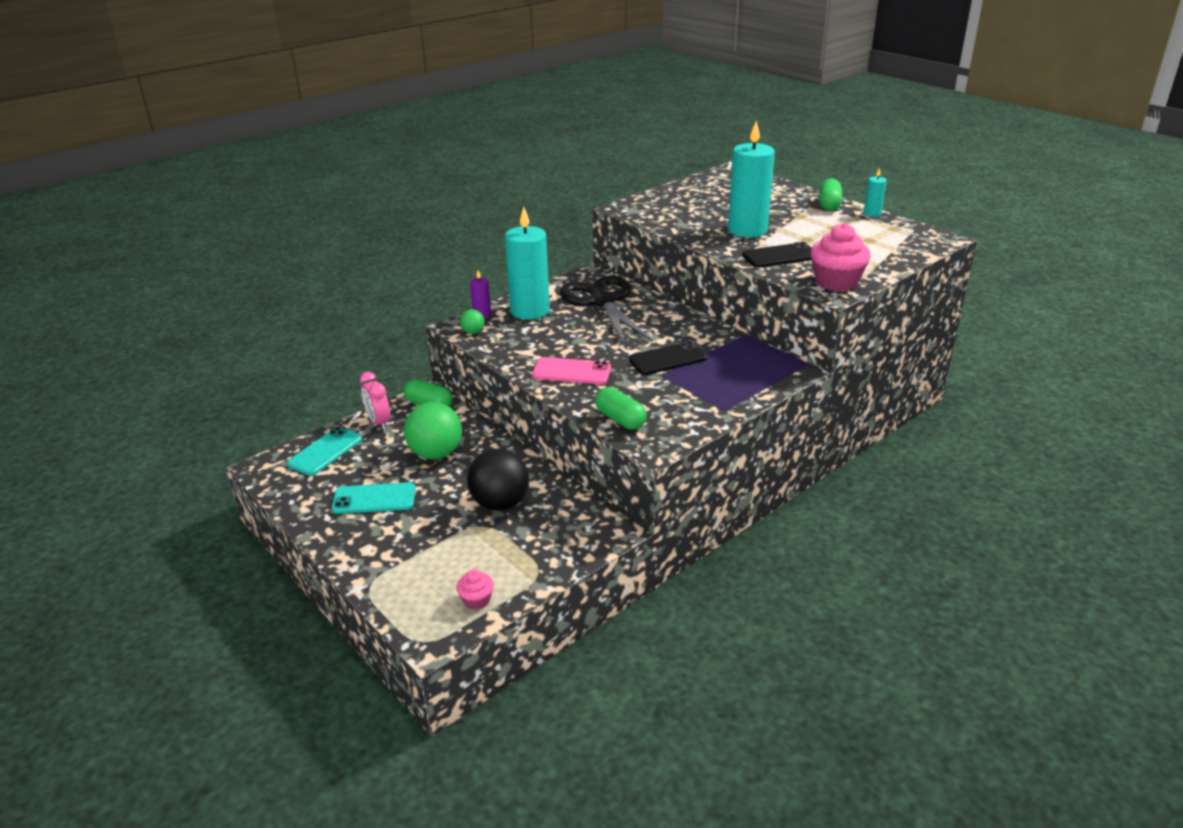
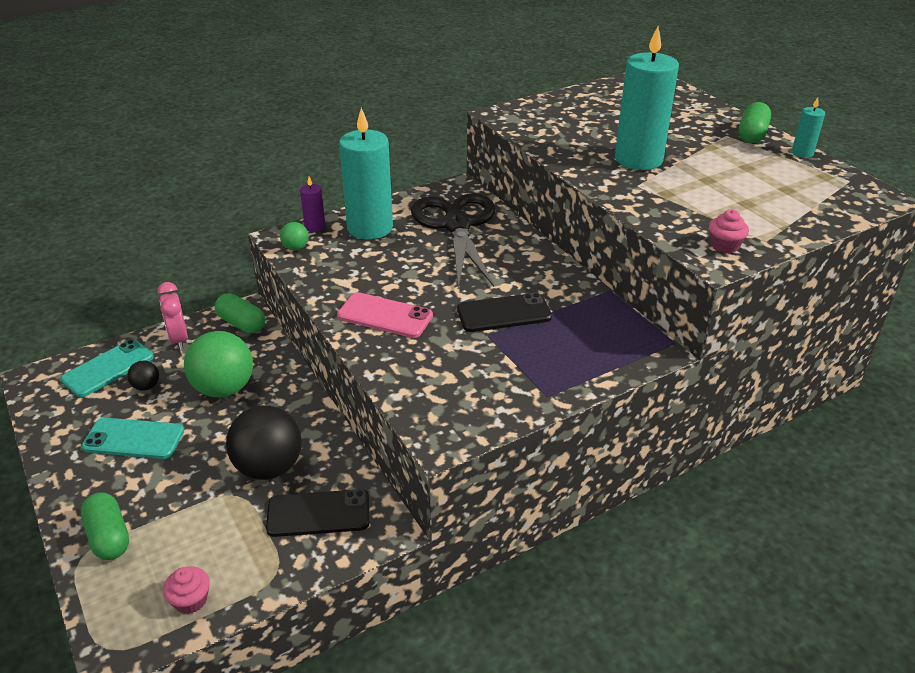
camera: 10 degrees right, 5 degrees up
green capsule [595,387,647,430] -> green capsule moved to [81,492,129,560]
black phone [742,242,812,268] -> black phone moved to [266,489,369,537]
pink cupcake [811,223,871,292] -> pink cupcake [709,209,749,253], size x0.52
none -> black ball [127,361,159,391]

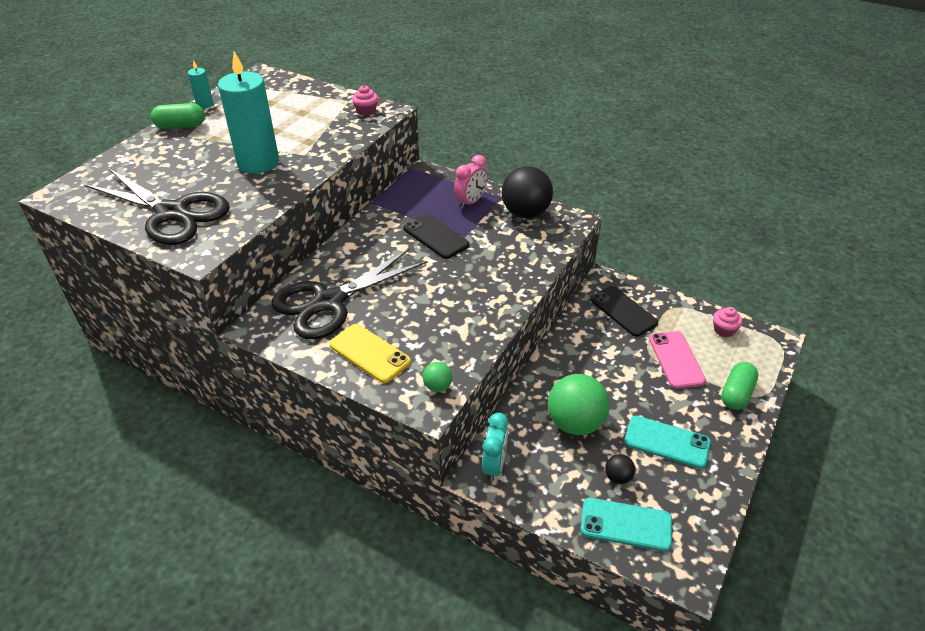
camera: 120 degrees left, 5 degrees up
turquoise phone [82,418,184,459] -> turquoise phone turned 45 degrees counterclockwise [624,416,711,469]
pink clock [158,282,188,350] -> pink clock moved to [454,155,488,209]
green capsule [215,293,265,334] -> turquoise clock [482,413,508,481]
black ball [226,405,302,480] -> black ball moved to [501,166,553,218]
purple candle [300,176,325,232] -> none
pink phone [337,292,433,338] -> pink phone moved to [649,331,706,389]
turquoise candle [339,108,393,240] -> yellow phone [329,324,411,383]
none -> black scissors [84,169,230,245]

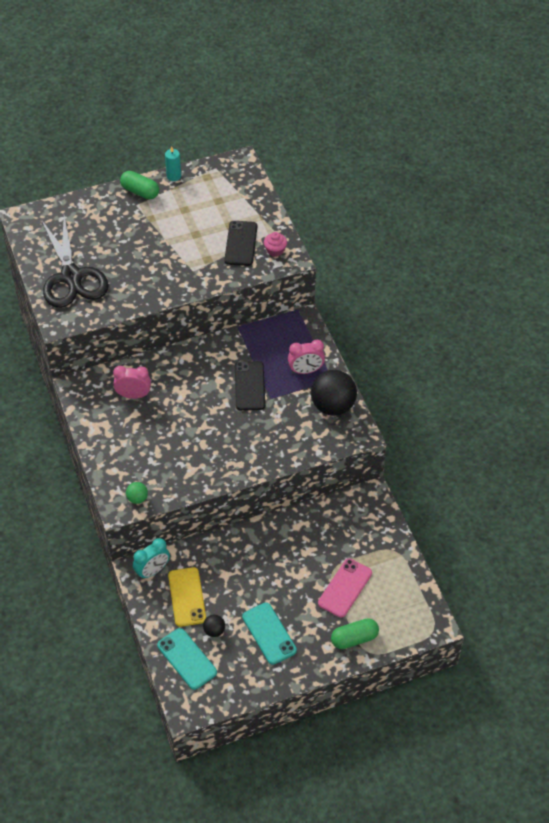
camera: 40 degrees right, 10 degrees up
turquoise candle [218,51,279,173] -> none
black scissors [272,248,428,339] -> pink clock [113,366,151,399]
yellow phone [329,324,411,383] -> yellow phone moved to [168,567,206,627]
green ball [548,374,610,435] -> none
black phone [590,286,658,337] -> black phone moved to [225,221,257,266]
pink cupcake [713,307,742,337] -> none

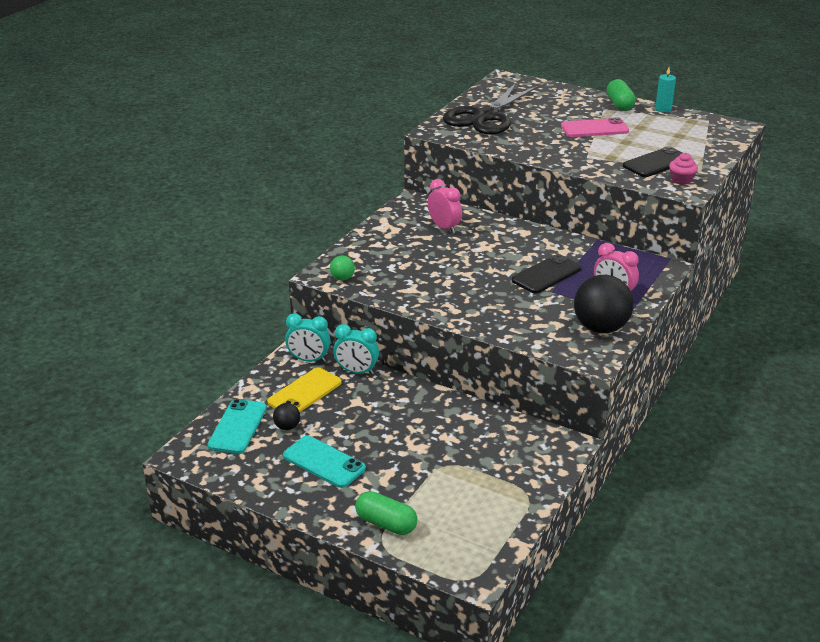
camera: 50 degrees right, 20 degrees down
turquoise phone [242,603,297,665] -> turquoise phone turned 75 degrees counterclockwise [283,436,366,488]
pink phone [318,558,372,618] -> pink phone moved to [561,117,629,137]
none -> turquoise clock [333,324,379,375]

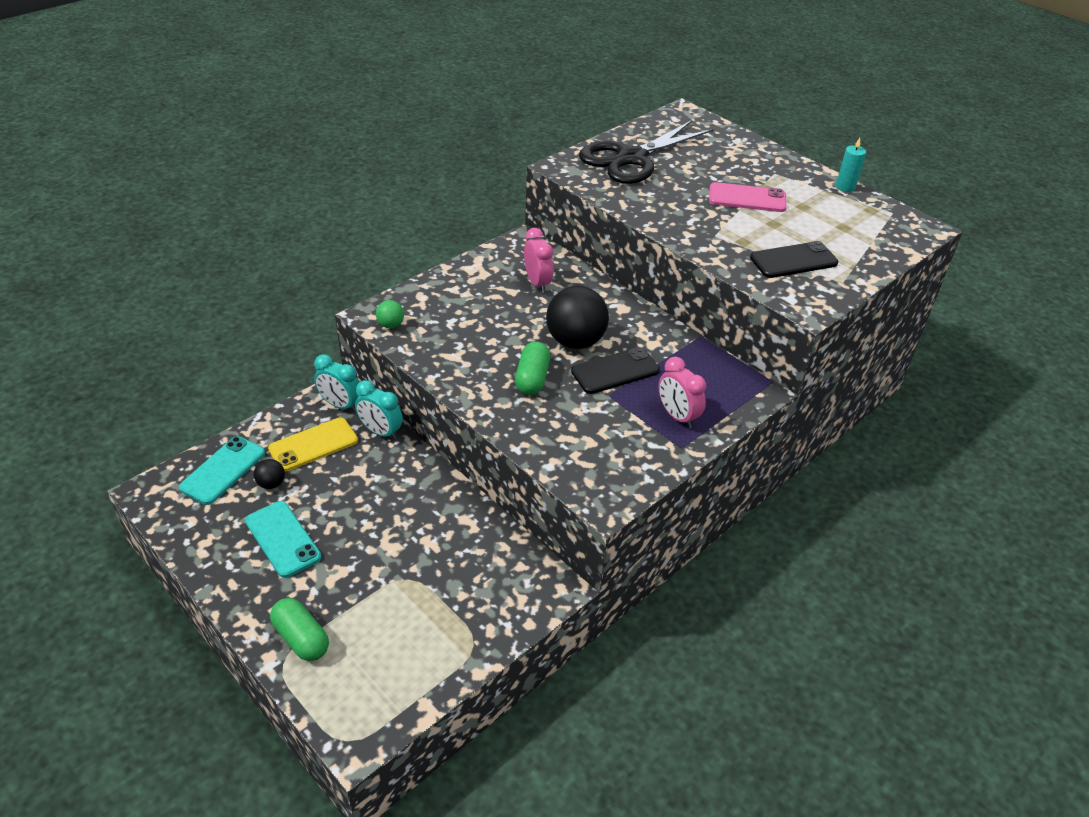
camera: 15 degrees right, 10 degrees up
black ball [574,275,634,333] -> black ball moved to [546,286,609,349]
green capsule [607,79,636,111] -> green capsule moved to [515,342,550,395]
pink cupcake [669,153,698,185] -> none

